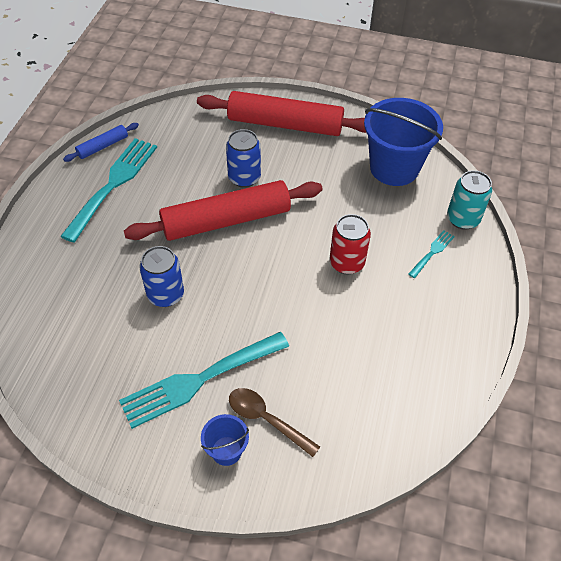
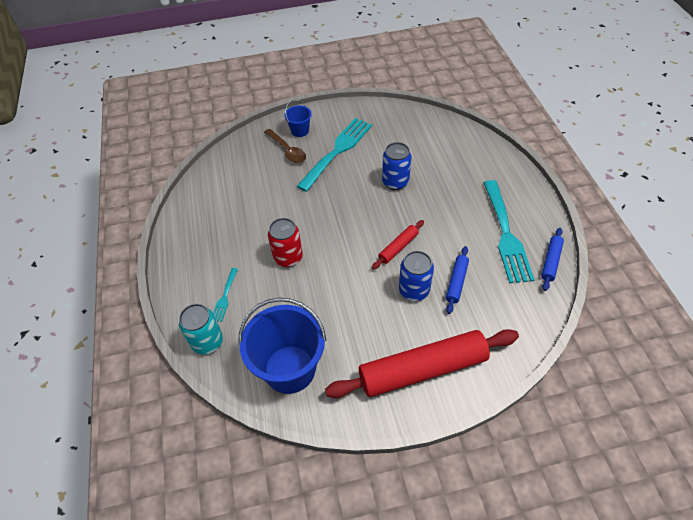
camera: 155 degrees right, 0 degrees up
red rolling pin [124,180,322,241] -> red rolling pin [372,220,424,269], size x0.45
brown spoon [229,388,320,457] -> brown spoon turned 45 degrees clockwise [264,129,306,163]
none -> blue rolling pin [446,246,469,314]

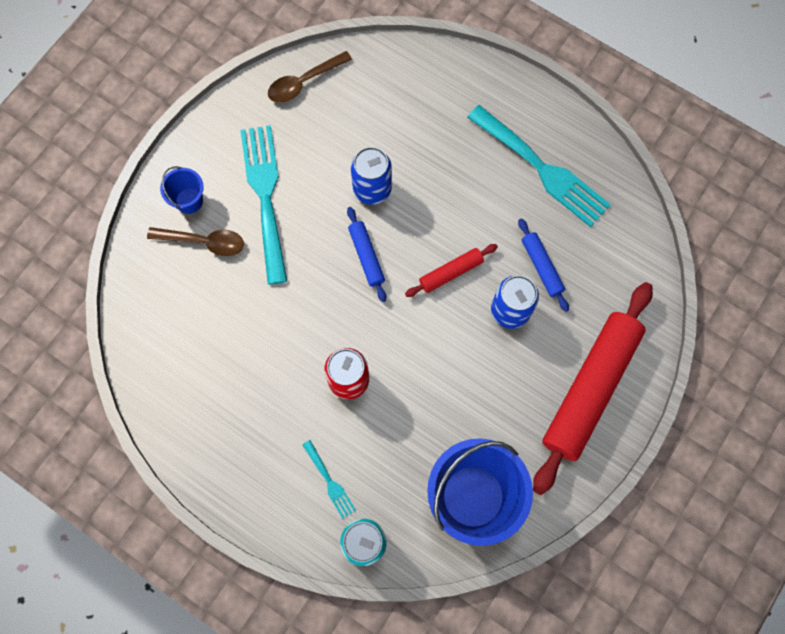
camera: 45 degrees left, 20 degrees up
red rolling pin [372,220,424,269] -> red rolling pin turned 60 degrees clockwise [405,244,498,297]
blue rolling pin [541,228,564,291] -> blue rolling pin moved to [347,207,386,302]
none -> brown spoon [268,51,352,103]

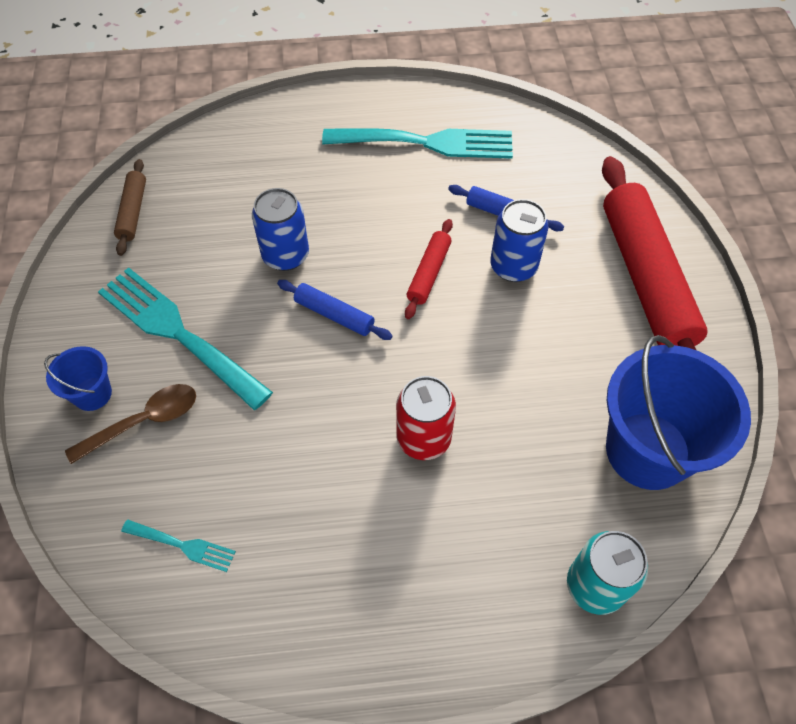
camera: 40 degrees left, 15 degrees down
brown spoon [268,51,352,103] -> brown rolling pin [114,159,146,256]
turquoise fork [302,440,356,519] -> turquoise fork moved to [121,519,236,572]

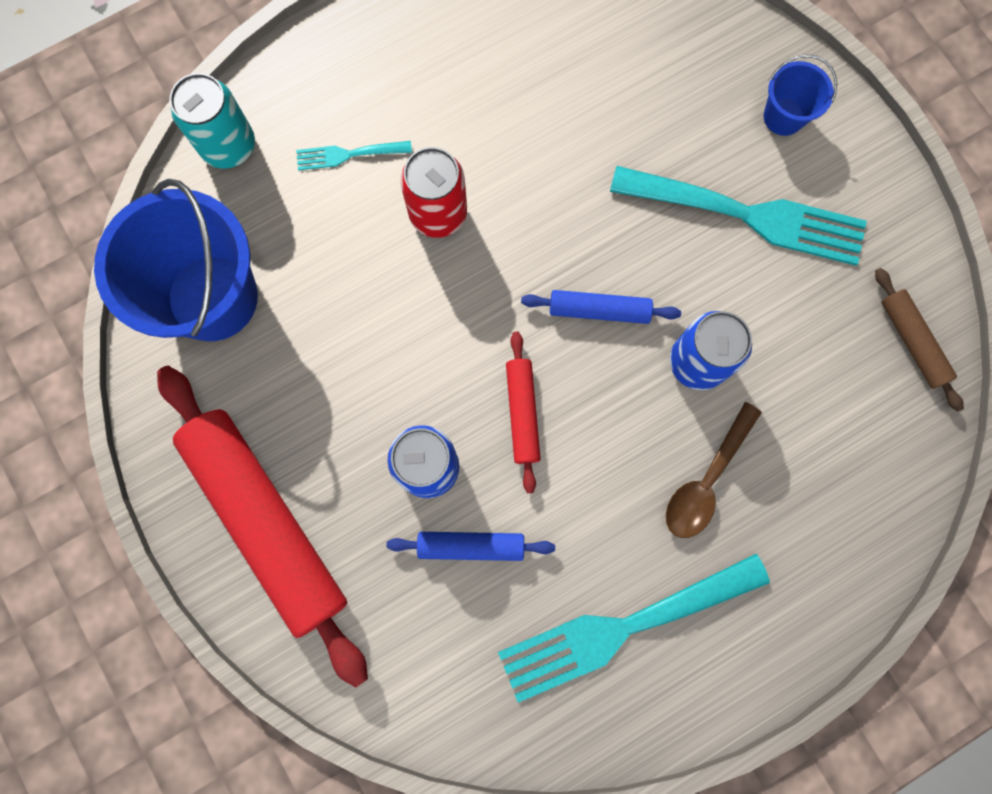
camera: 155 degrees right, 20 degrees up
brown spoon [65,384,196,464] -> brown spoon moved to [666,402,762,538]
turquoise fork [121,519,236,572] -> turquoise fork moved to [296,141,412,171]

